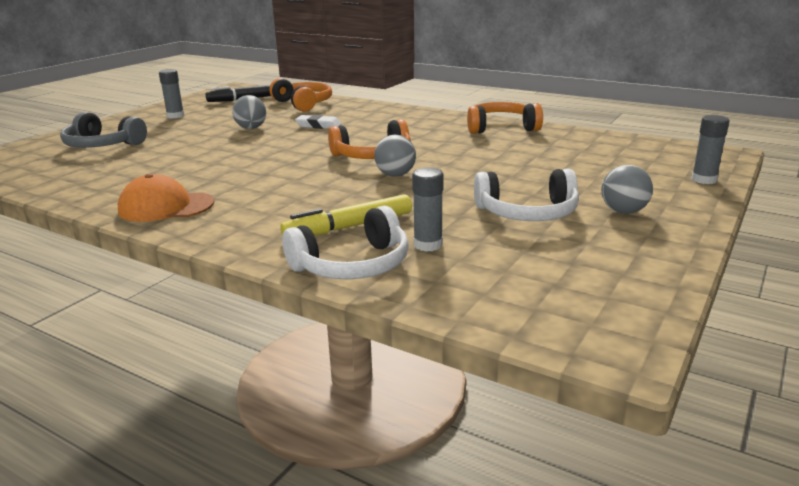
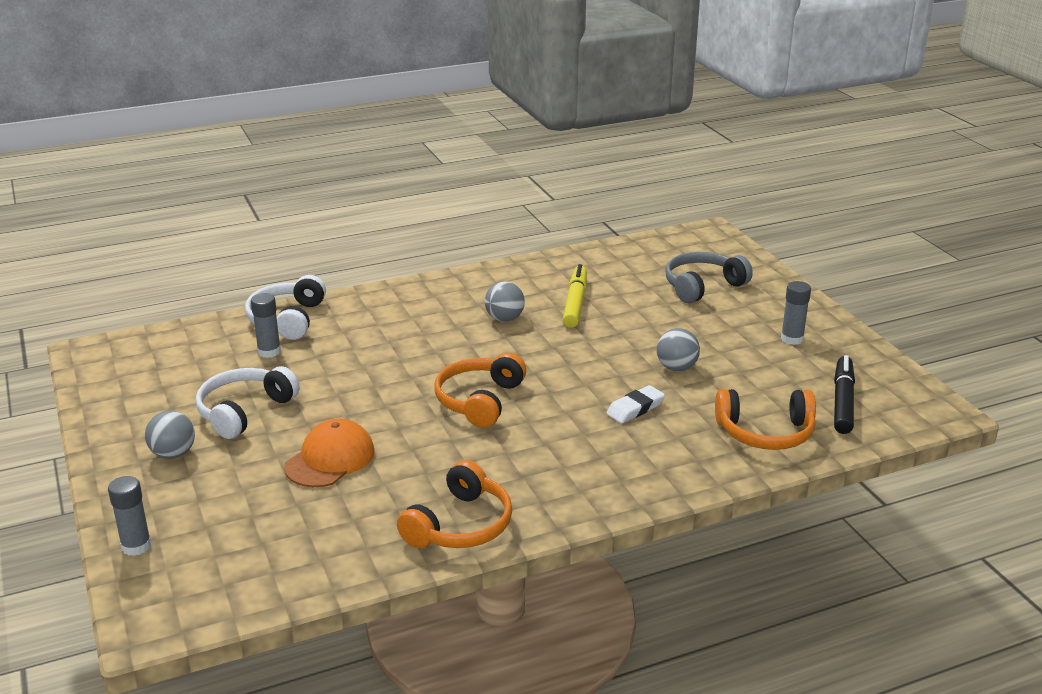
camera: 125 degrees right, 5 degrees up
orange cap [118,174,214,222] -> orange cap moved to [284,419,375,487]
yellow marker [280,194,412,236] -> yellow marker moved to [563,264,587,328]
grey ball [374,135,416,177] -> grey ball moved to [485,282,525,322]

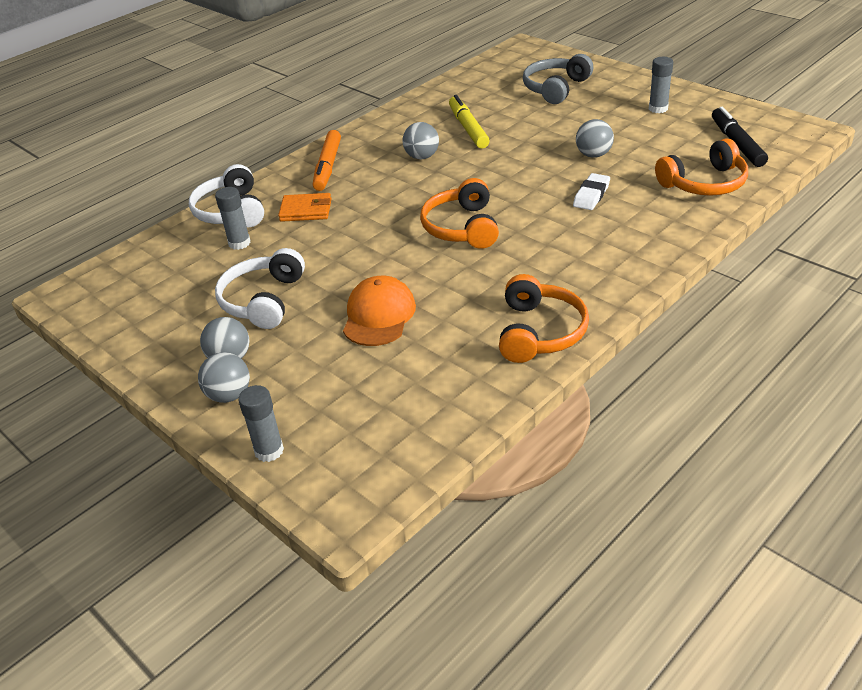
camera: 20 degrees left, 10 degrees up
none -> grey ball [198,352,250,403]
none -> orange wallet [278,193,332,222]
none -> orange marker [313,130,341,191]

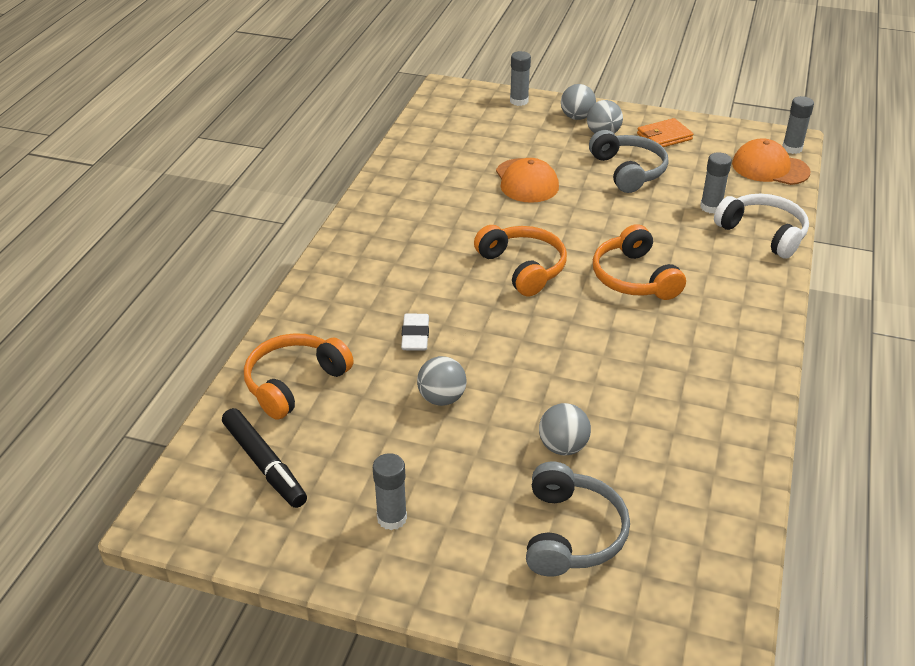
camera: 150 degrees right, 0 degrees up
white headphones [215,248,305,329] -> grey headphones [589,130,668,193]
orange wallet [278,193,332,222] -> orange wallet moved to [637,118,693,147]
orange marker [313,130,341,191] -> none
grey ball [402,122,439,159] -> grey ball moved to [539,403,591,455]
yellow marker [449,95,490,149] -> none
orange headphones [499,274,589,363] -> orange headphones moved to [593,224,686,300]
none -> orange cap [732,138,811,185]
none -> grey glue stick [782,96,814,154]

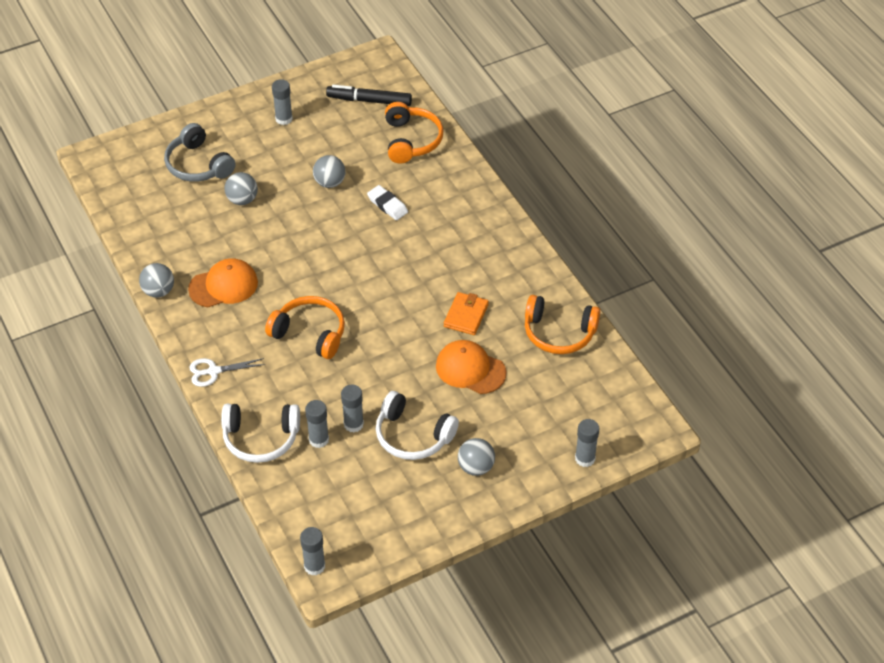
camera: 135 degrees right, 10 degrees up
orange headphones [474,225,567,296] -> orange headphones moved to [525,295,600,354]
grey ball [561,84,596,120] -> grey ball moved to [139,263,174,298]
grey headphones [589,130,668,193] -> white headphones [376,391,459,460]
orange wallet [637,118,693,147] -> orange wallet moved to [444,292,489,335]
orange cap [732,138,811,185] -> orange cap moved to [188,258,258,307]
none -> white scissors [189,358,265,387]
none -> grey glue stick [341,385,364,433]

